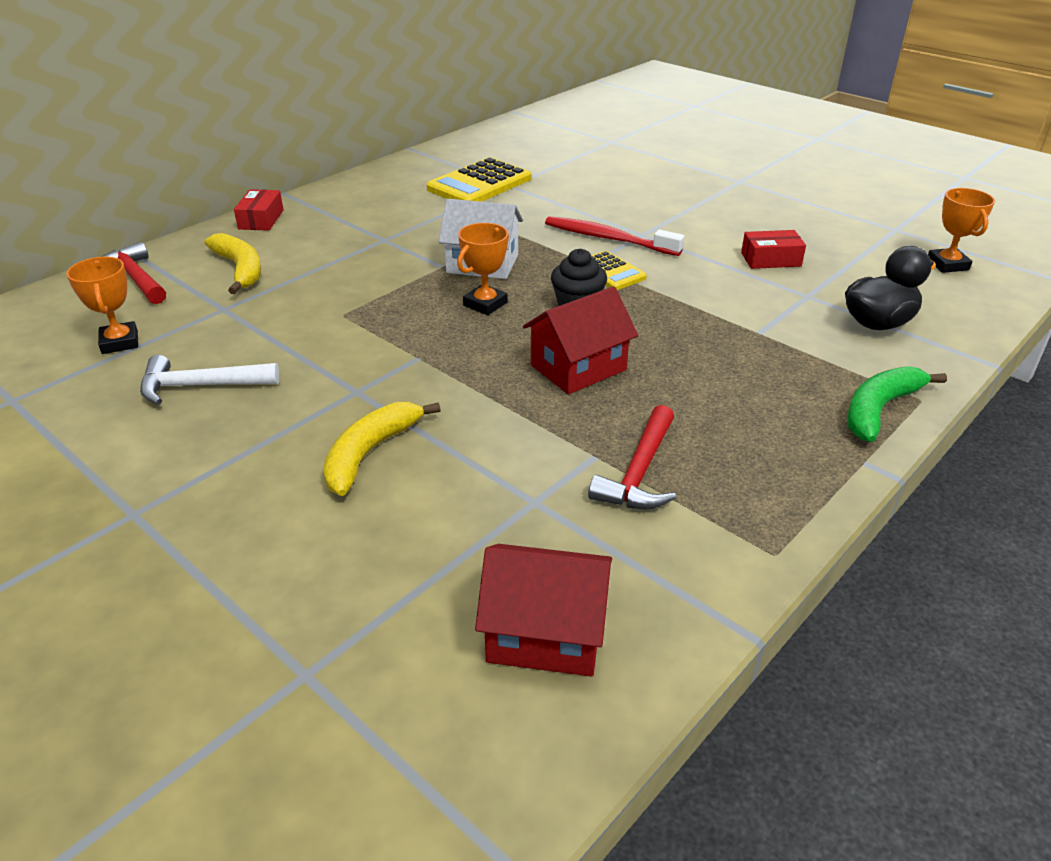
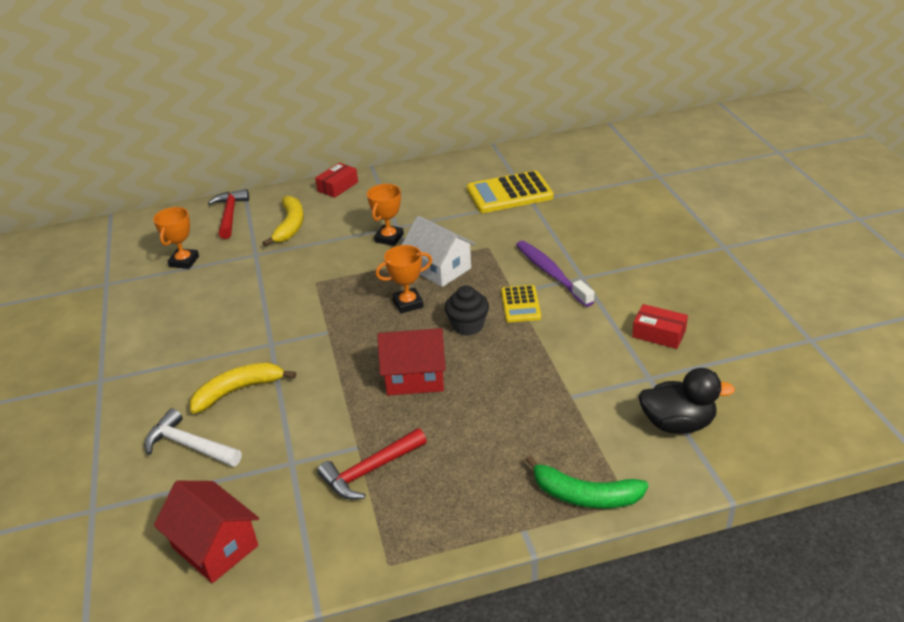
camera: 35 degrees right, 0 degrees up
white hammer [140,355,279,405] -> white hammer moved to [144,408,242,467]
red toothbrush [545,216,685,256] -> purple toothbrush [516,241,594,307]
green banana [847,366,947,442] -> green banana turned 150 degrees counterclockwise [525,456,648,508]
orange trophy [928,188,995,273] -> orange trophy moved to [367,184,404,246]

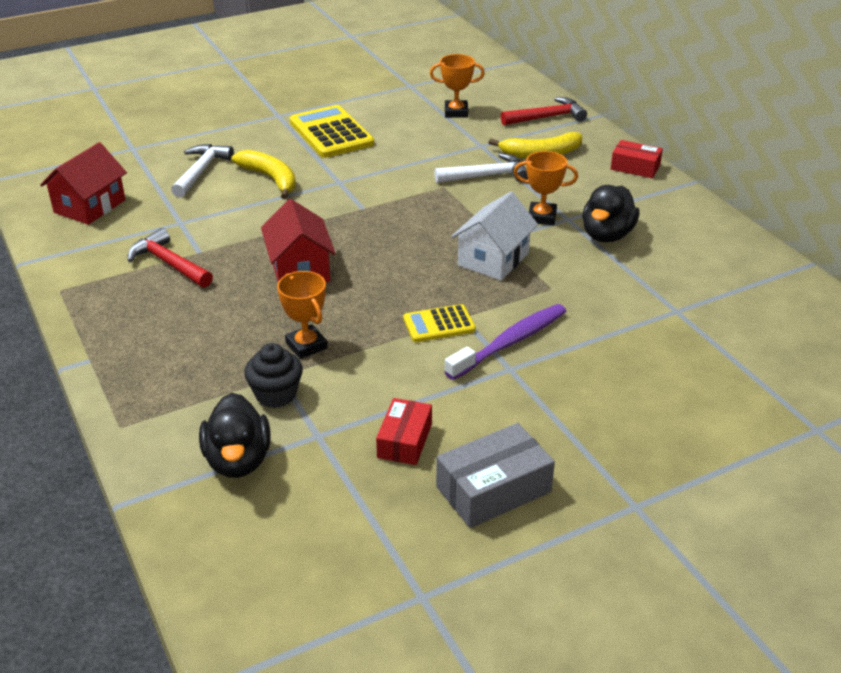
camera: 75 degrees right, 0 degrees up
orange trophy [375,245,432,314] -> orange trophy moved to [277,271,328,359]
black cupcake [445,285,489,335] -> black cupcake moved to [244,343,303,408]
yellow calculator [467,171,554,213] -> yellow calculator moved to [290,105,374,158]
green banana [525,456,648,508] -> none
none -> white hammer [434,153,528,183]
none -> grey box [436,423,555,528]
none -> black duck [582,185,640,242]

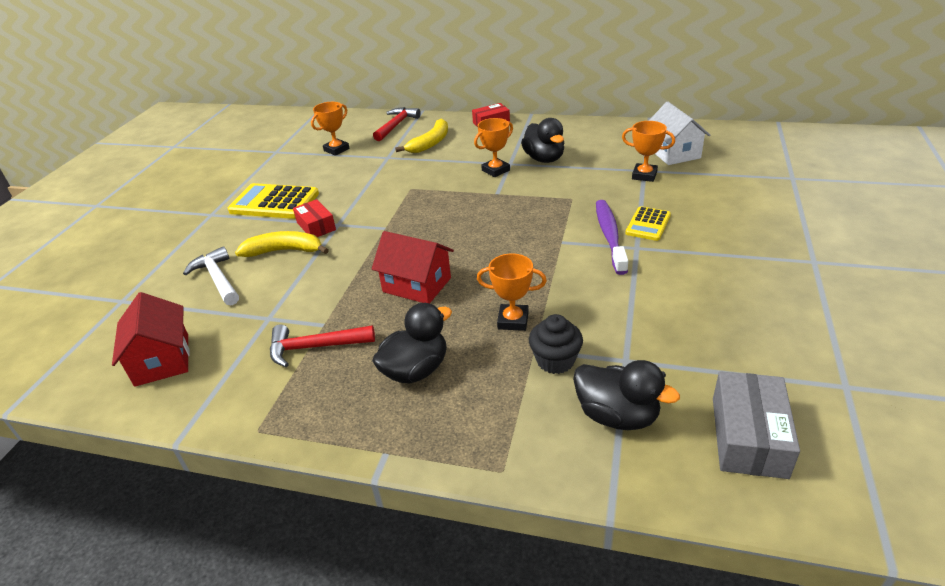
camera: 45 degrees left, 0 degrees up
red box [376,398,432,465] -> red box moved to [293,199,336,237]
yellow calculator [403,304,476,342] -> yellow calculator moved to [625,206,671,241]
white hammer [434,153,528,183] -> none
grey box [436,423,555,528] -> grey box moved to [713,371,800,479]
white house [451,192,538,281] -> white house moved to [649,102,710,165]
none -> black duck [372,303,452,383]
none -> orange trophy [622,121,675,182]

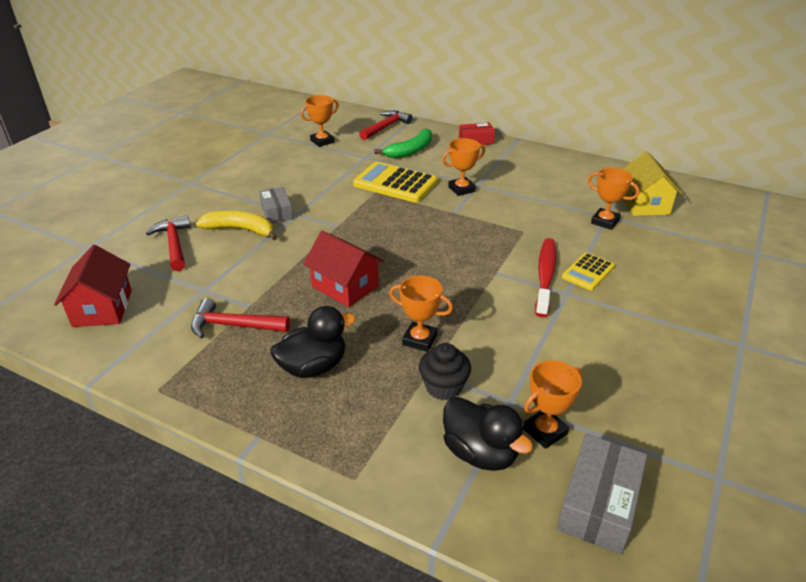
camera: 10 degrees right, 0 degrees up
white hammer [183,246,239,305] -> red hammer [146,215,191,271]
yellow calculator [228,183,319,219] -> yellow calculator moved to [353,162,437,202]
red box [293,199,336,237] -> grey box [259,187,293,223]
yellow banana [395,119,448,153] -> green banana [374,128,432,158]
black duck [521,118,564,163] -> none
purple toothbrush [596,200,628,275] -> red toothbrush [535,238,556,317]
white house [649,102,710,165] -> yellow house [623,151,683,216]
none -> orange trophy [523,360,582,449]

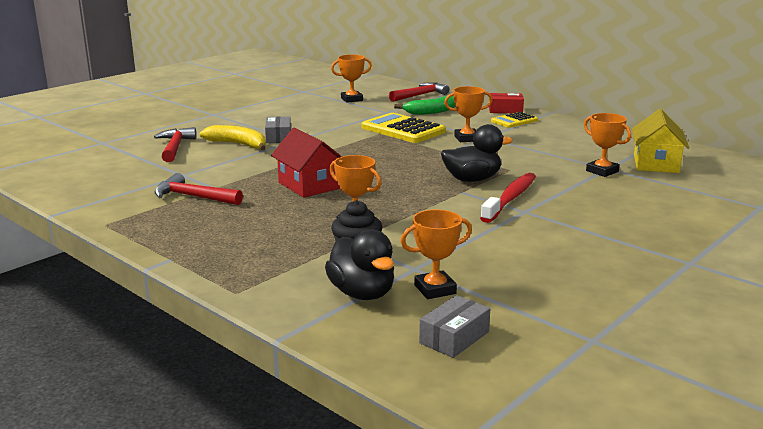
camera: 15 degrees right, 15 degrees down
red house [54,245,132,327] -> none
black duck [270,306,356,378] -> black duck moved to [441,124,513,182]
grey box [557,434,647,554] -> grey box [419,295,490,358], size x0.66
yellow calculator [562,253,615,290] -> yellow calculator moved to [491,112,538,128]

